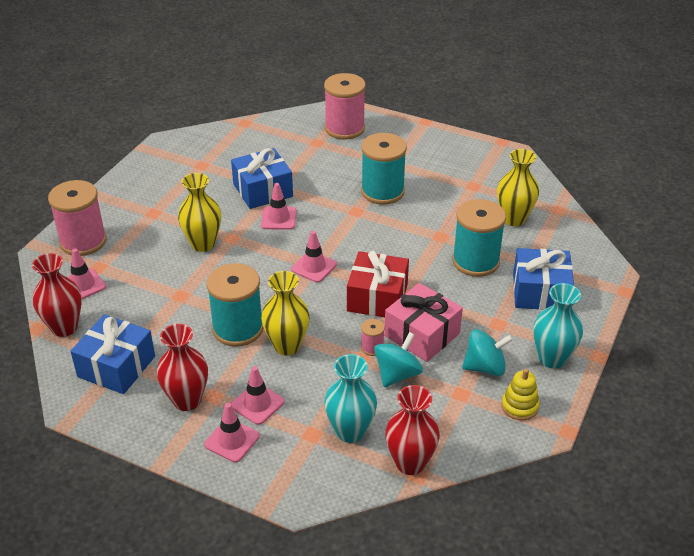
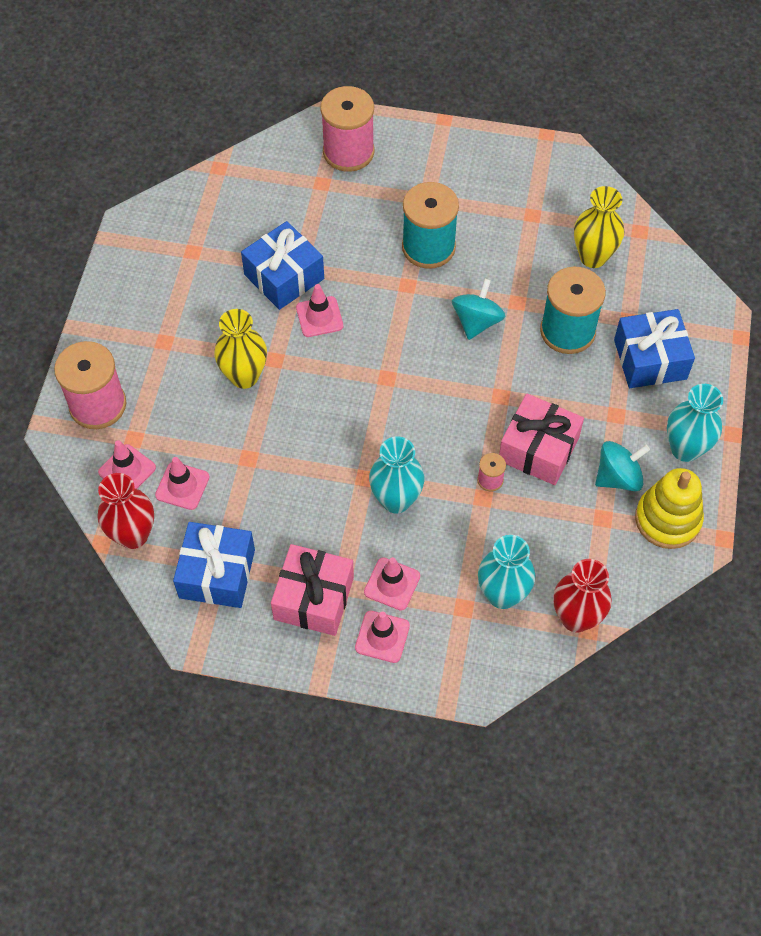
camera: 15 degrees left, 20 degrees up
red vase [157,324,208,411] -> pink gift [271,544,354,636]
turquoise spool [206,263,263,347] -> none
yellow vase [261,271,310,356] -> turquoise vase [369,436,424,513]
pink traffic cone [291,231,337,283] -> pink traffic cone moved to [155,457,209,510]
red gift [347,251,409,317] -> none
turquoise spinning top [374,332,423,387] -> turquoise spinning top moved to [452,279,505,340]
yellow stacking toy [502,369,539,421] -> yellow stacking toy [635,468,704,549], size x1.65

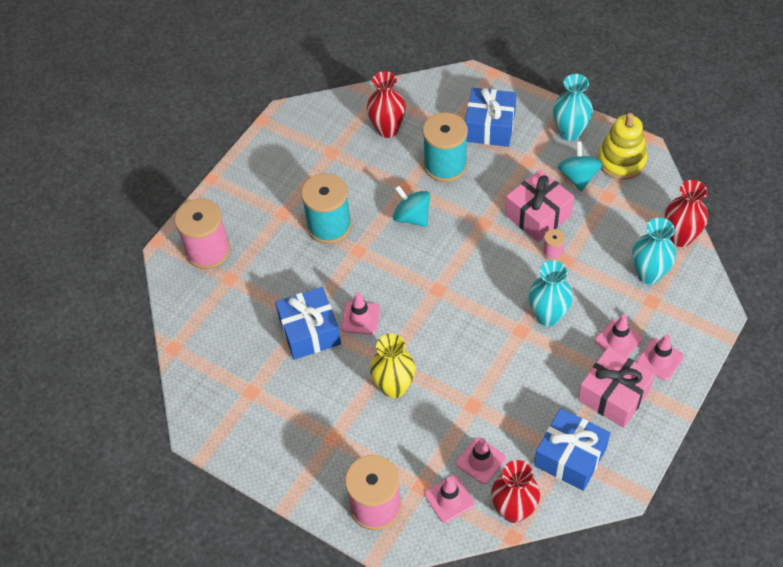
camera: 65 degrees left, 5 degrees down
yellow vase [574,186,624,268] -> red vase [367,71,406,138]

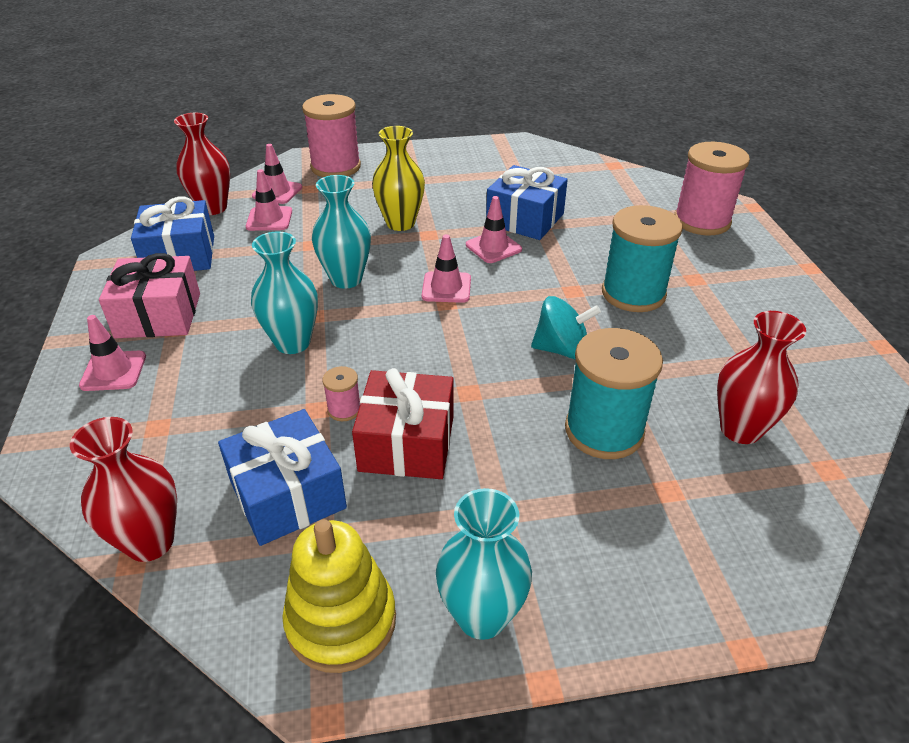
camera: 135 degrees right, 15 degrees down
blue gift [465,88,517,147] -> blue gift moved to [218,409,347,546]
pink gift [505,170,574,242] -> red gift [352,368,454,479]
turquoise spinning top [558,141,603,192] -> none
pink traffic cone [595,314,642,357] -> pink traffic cone moved to [422,234,471,303]
turquoise vase [632,218,676,284] -> turquoise vase moved to [312,175,371,289]

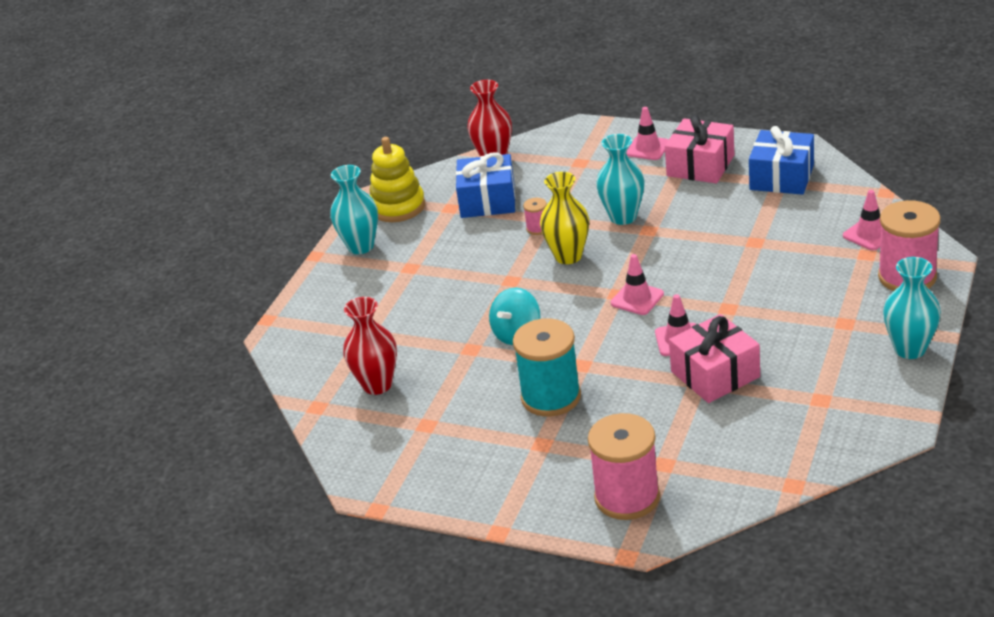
camera: 125 degrees right, 5 degrees down
red vase [174,113,230,215] -> none
pink traffic cone [246,169,292,231] -> none
turquoise vase [312,175,371,289] -> turquoise vase moved to [883,257,941,359]
red gift [352,368,454,479] -> none
yellow vase [372,126,425,231] -> yellow vase moved to [540,172,589,264]
blue gift [486,165,568,240] -> pink gift [669,314,760,403]
turquoise spool [565,328,663,459] -> none

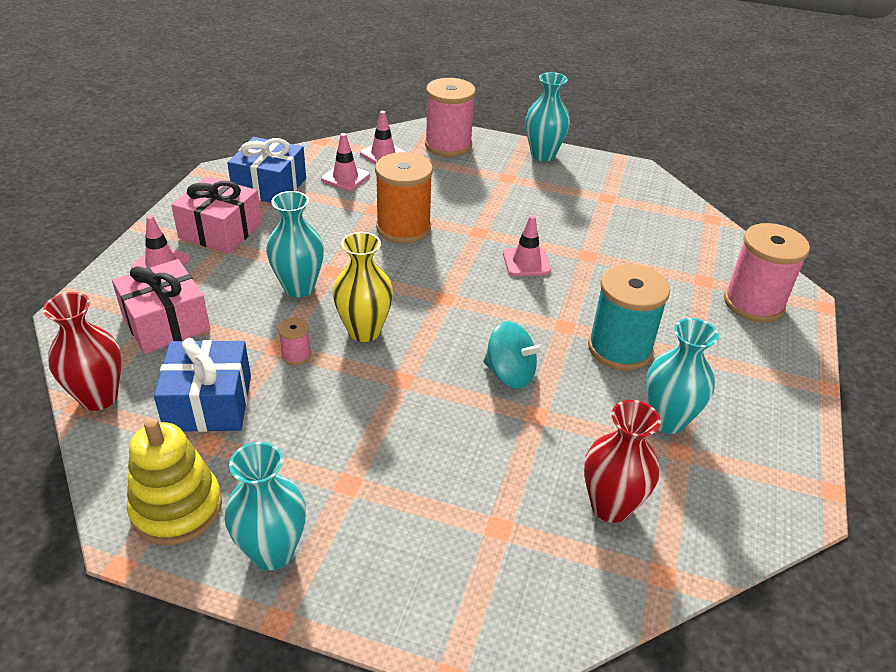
camera: 100 degrees left, 5 degrees up
pink traffic cone [611,254,664,315] -> pink traffic cone moved to [321,133,370,191]
pink gift [669,314,760,403] -> pink gift moved to [112,259,211,354]
none -> orange spool [375,152,433,244]
none -> turquoise vase [646,318,719,434]

